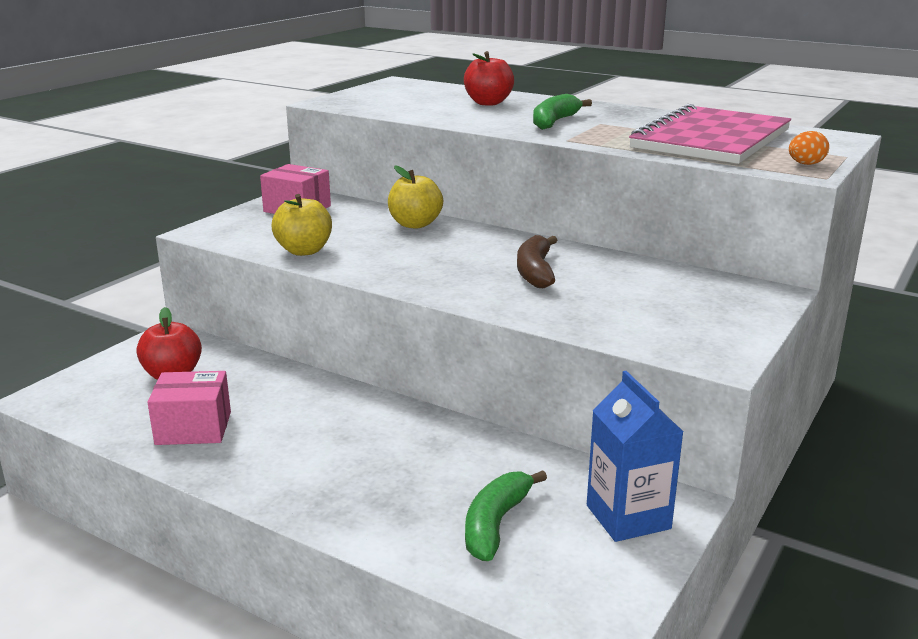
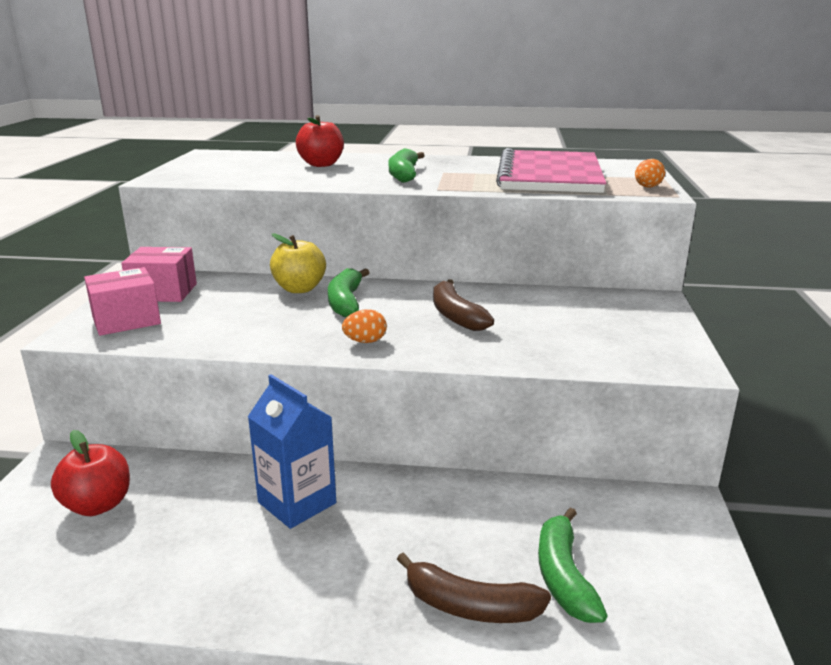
camera: 25 degrees left, 0 degrees up
pink box [147,371,231,445] -> pink box moved to [84,267,161,336]
yellow apple [271,194,332,256] -> none
blue carton [587,371,683,542] -> blue carton moved to [248,374,336,529]
none -> green banana [328,268,370,317]
none -> orange egg [342,309,387,343]
none -> brown banana [397,552,551,623]

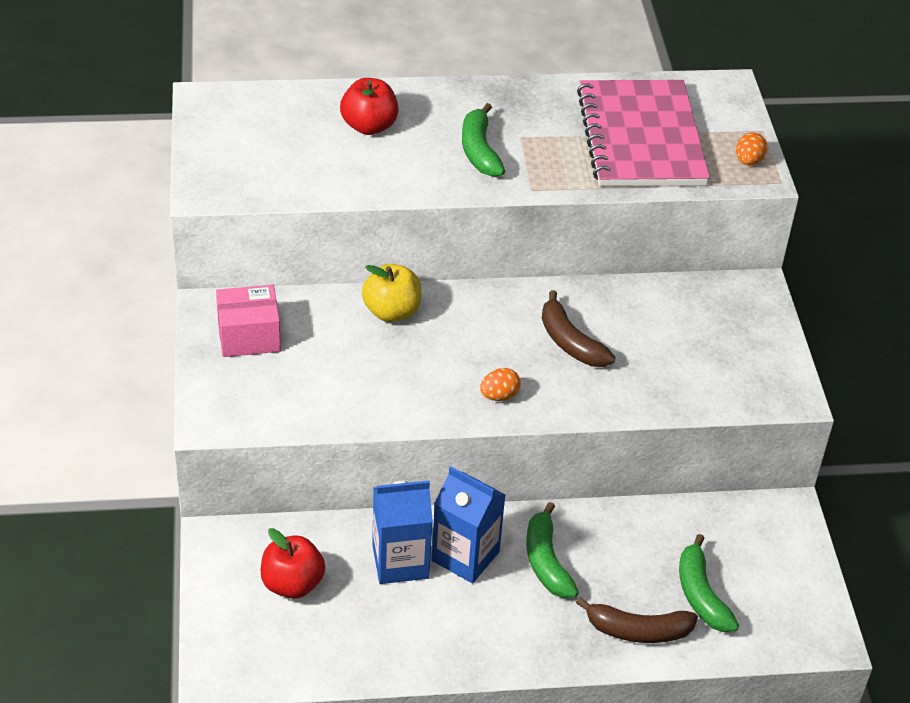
camera: 15 degrees left, 20 degrees up
pink box [84,267,161,336] -> none
green banana [328,268,370,317] -> green banana moved to [526,502,579,598]
none -> blue carton [372,480,433,584]

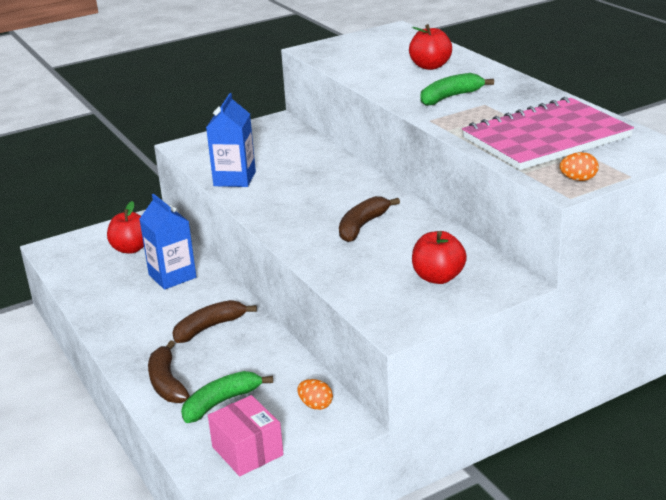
camera: 70 degrees right, 15 degrees down
pink box [216,285,281,357] -> pink box moved to [208,395,283,476]
yellow apple [362,264,421,322] -> none
blue carton [432,467,505,583] -> blue carton moved to [206,93,256,187]
orange egg [480,368,521,401] -> orange egg moved to [297,379,333,410]
green banana [526,502,579,598] -> brown banana [172,300,257,343]
none -> red apple [412,231,467,284]

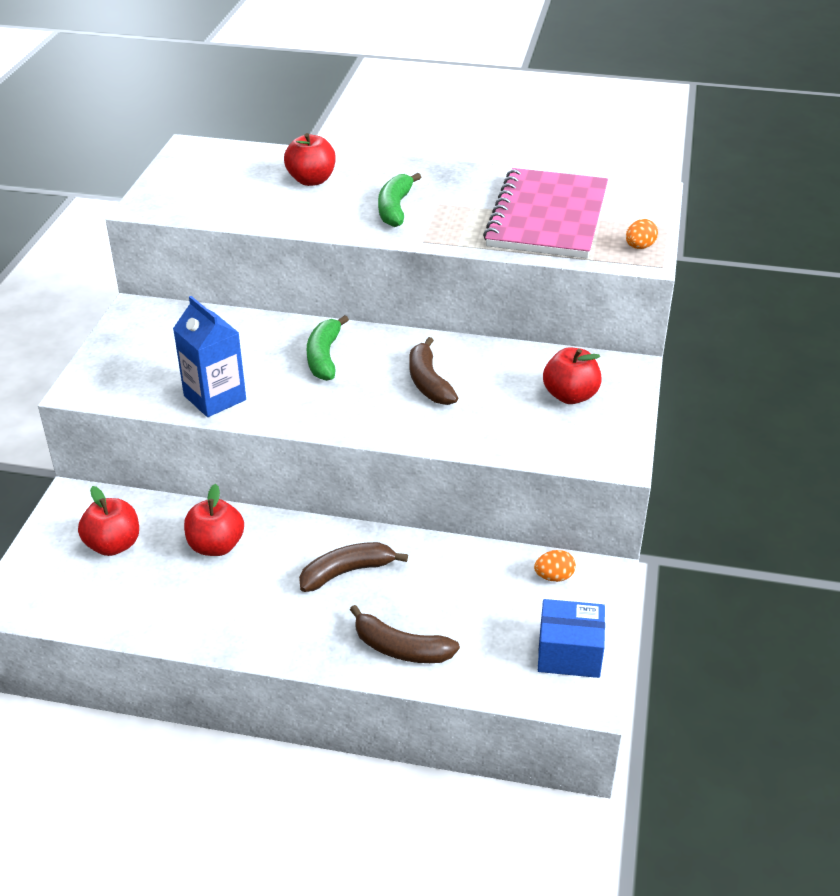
camera: 50 degrees left, 10 degrees up
blue carton [139,194,196,290] -> red apple [184,484,244,556]
brown banana [172,300,257,343] -> brown banana turned 60 degrees clockwise [299,542,408,592]
green banana [181,371,273,423] -> green banana moved to [307,315,349,381]
pink box [208,395,283,476] -> blue box [538,599,605,678]

